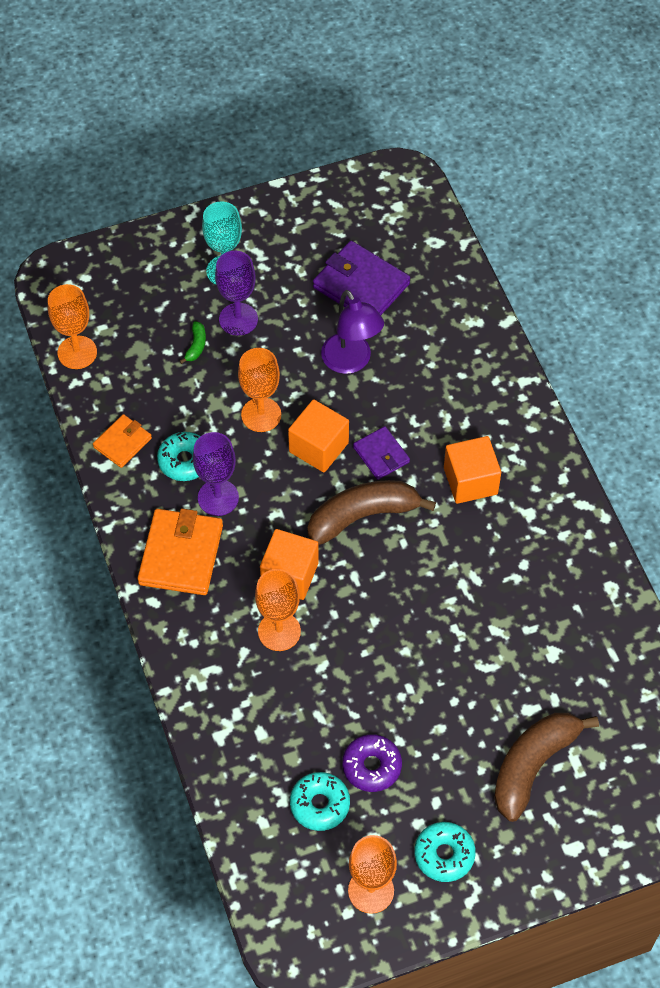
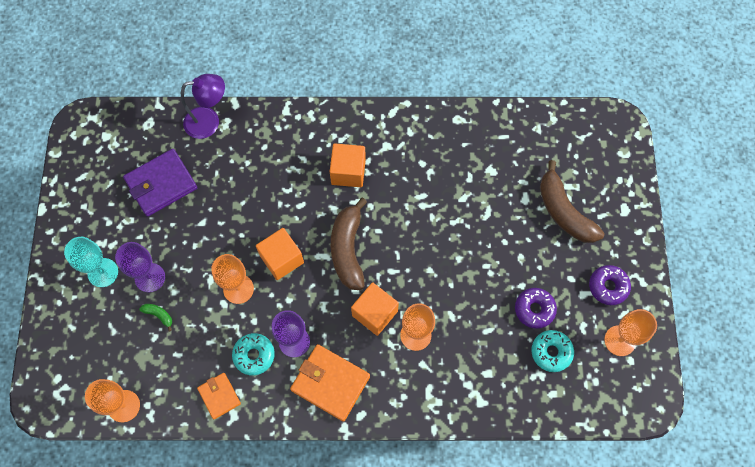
camera: 70 degrees left, 10 degrees up
purple lamp [321,290,384,374] -> purple lamp moved to [181,74,225,139]
purple wallet [353,426,410,480] -> none
turquoise donut [414,822,476,882] -> purple donut [589,265,631,305]

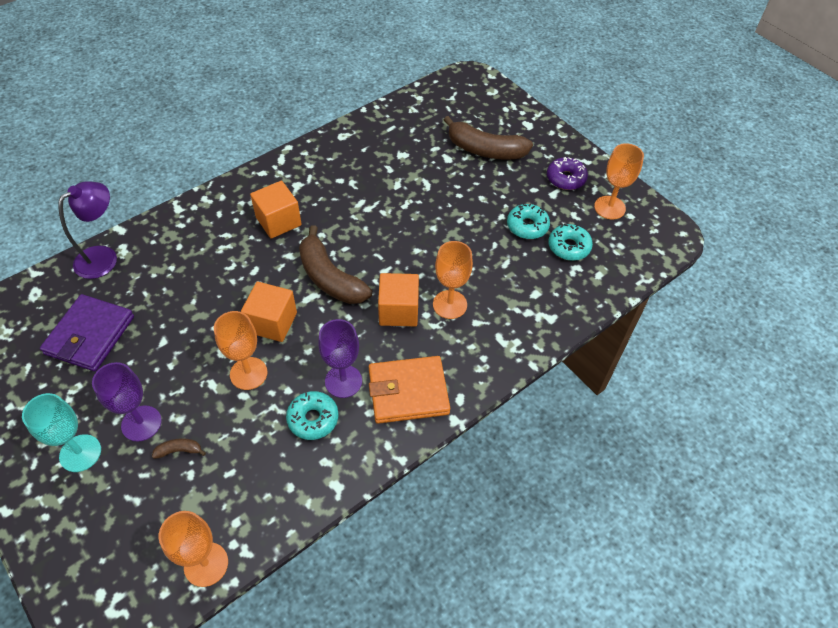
camera: 40 degrees left, 15 degrees down
green banana [139,304,172,332] -> brown banana [152,438,206,459]
orange wallet [197,373,241,419] -> none
purple donut [515,288,557,329] -> turquoise donut [507,203,550,239]

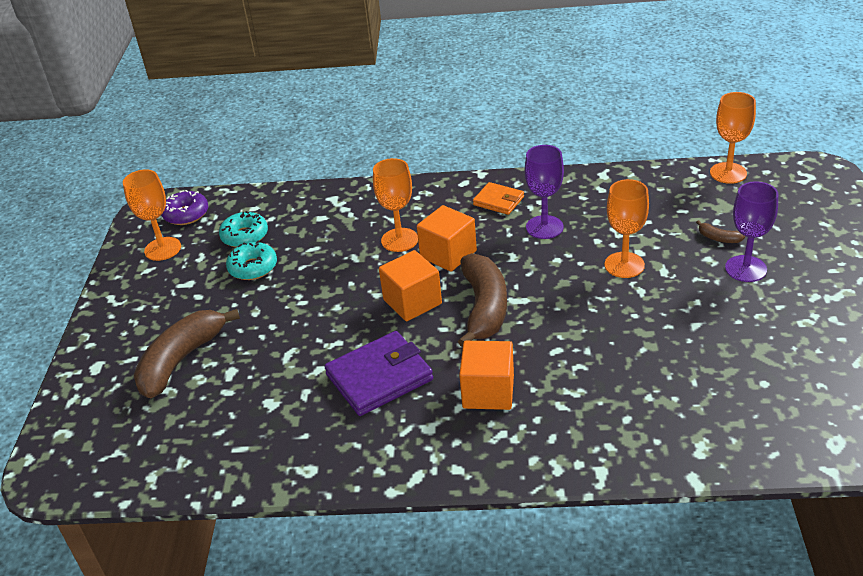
camera: 135 degrees left, 15 degrees down
turquoise goblet [22,393,101,472] -> none
purple wallet [40,294,134,371] -> purple wallet moved to [324,331,433,416]
purple lamp [58,181,117,279] -> none
orange cube [241,282,297,342] -> orange cube moved to [379,250,442,321]
turquoise donut [286,391,339,440] -> none
orange wallet [369,356,450,424] -> orange wallet [473,182,524,215], size x0.58
brown banana [444,116,533,159] -> brown banana turned 120 degrees counterclockwise [134,309,240,398]
purple donut [547,157,588,190] -> purple donut moved to [162,190,208,225]

